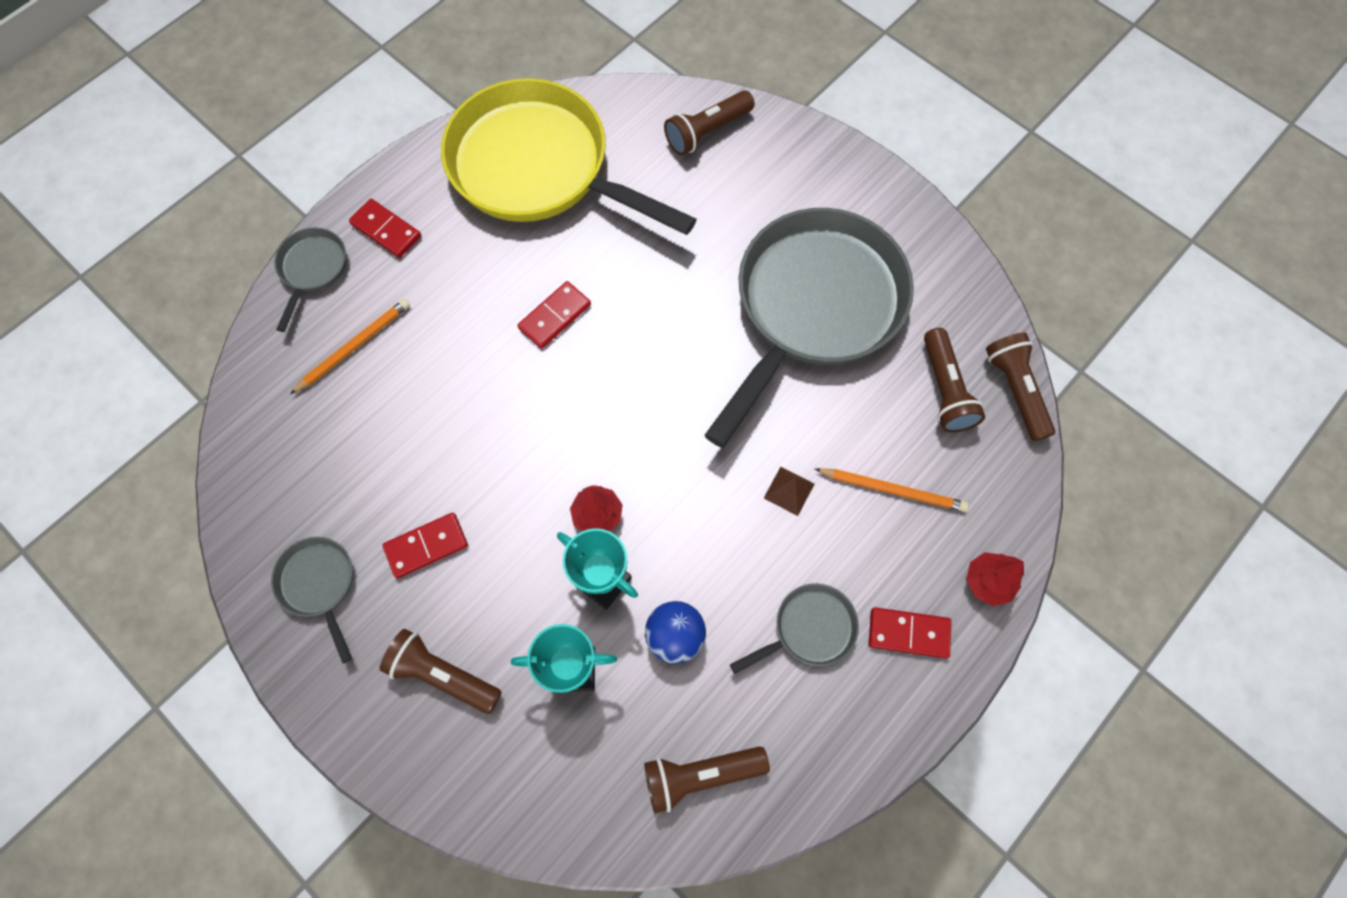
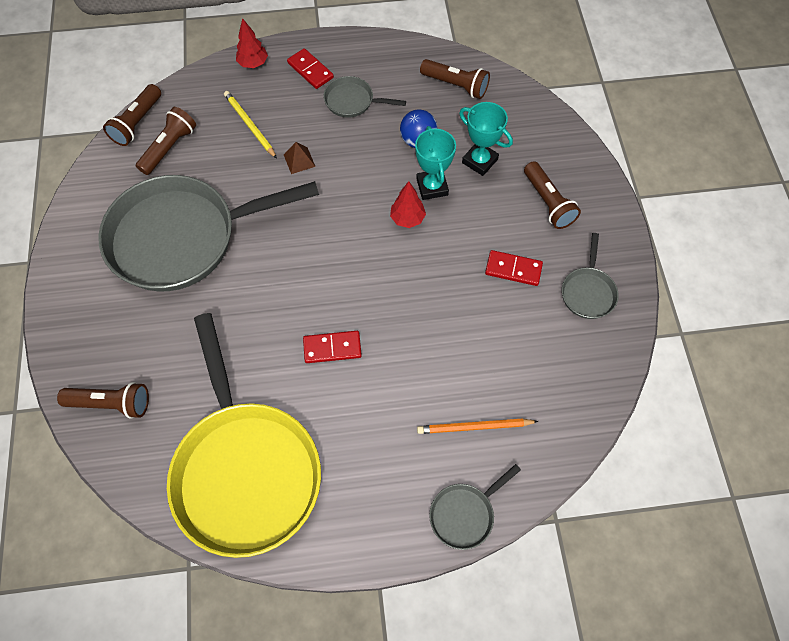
camera: 140 degrees left, 5 degrees down
red domino [349,199,421,258] -> none
orange pencil [815,468,969,512] -> yellow pencil [224,91,277,159]

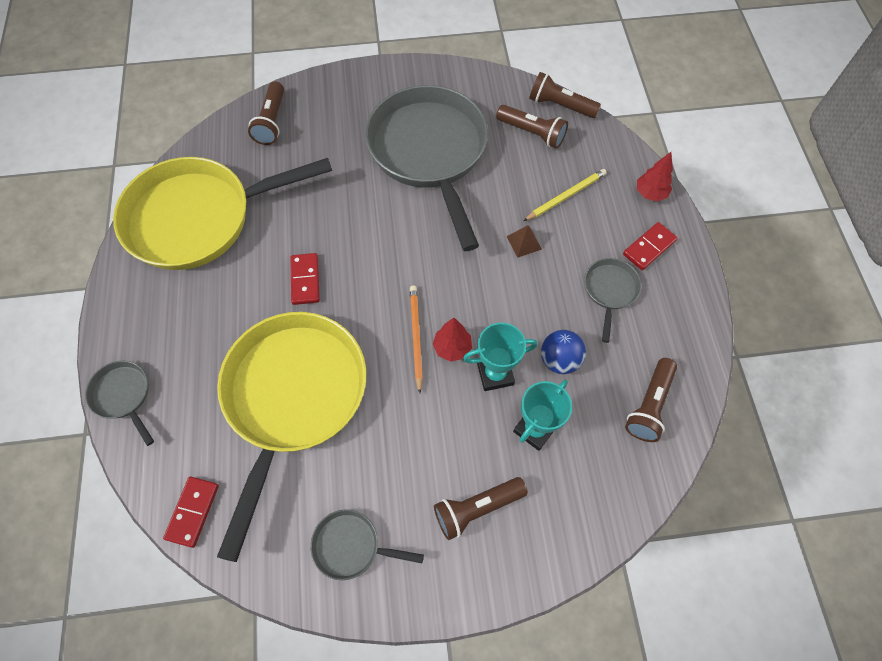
camera: 90 degrees right, 0 degrees up
orange pencil [417,418,539,434] -> orange pencil moved to [410,286,423,393]
red domino [485,250,543,286] -> red domino moved to [163,477,219,548]
none -> yellow pan [217,312,366,562]

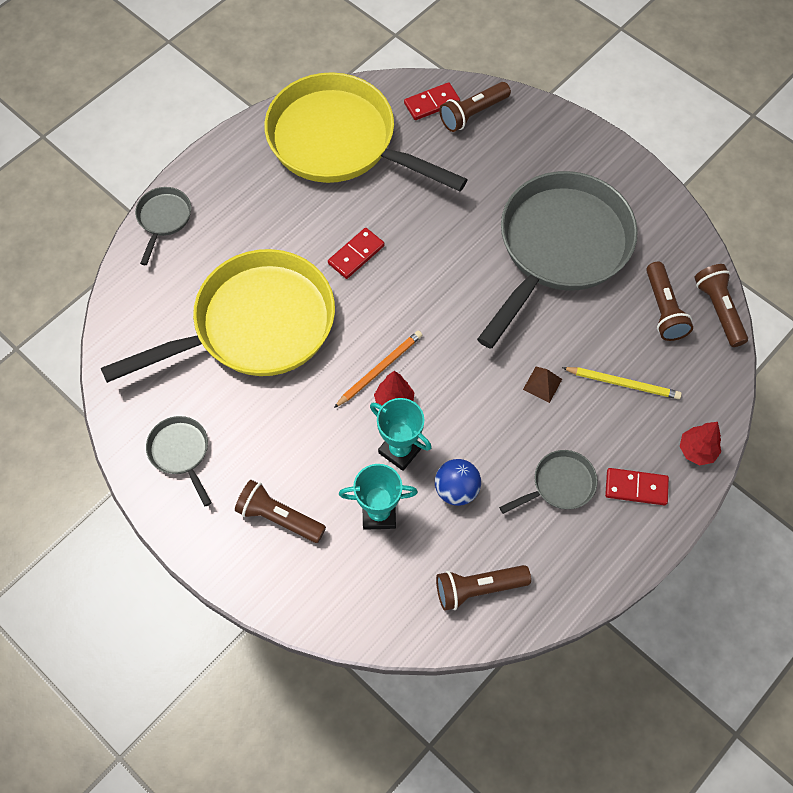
camera: 50 degrees right, 0 degrees up
red domino [163,477,219,548] -> red domino moved to [404,82,460,120]

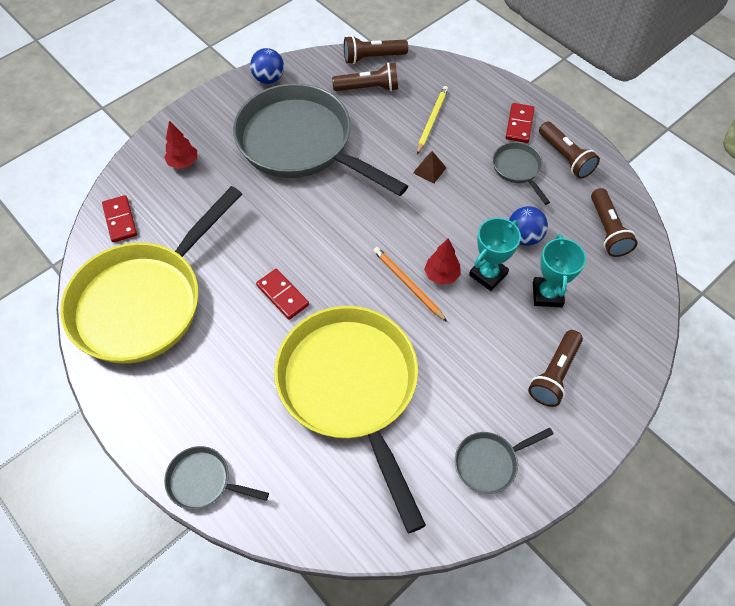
camera: 85 degrees left, 5 degrees down
brown flashlight [439,82,511,132] -> brown flashlight moved to [539,121,600,179]
red tree [679,422,721,465] -> red tree moved to [164,121,197,169]
none -> blue ball [250,48,284,84]

